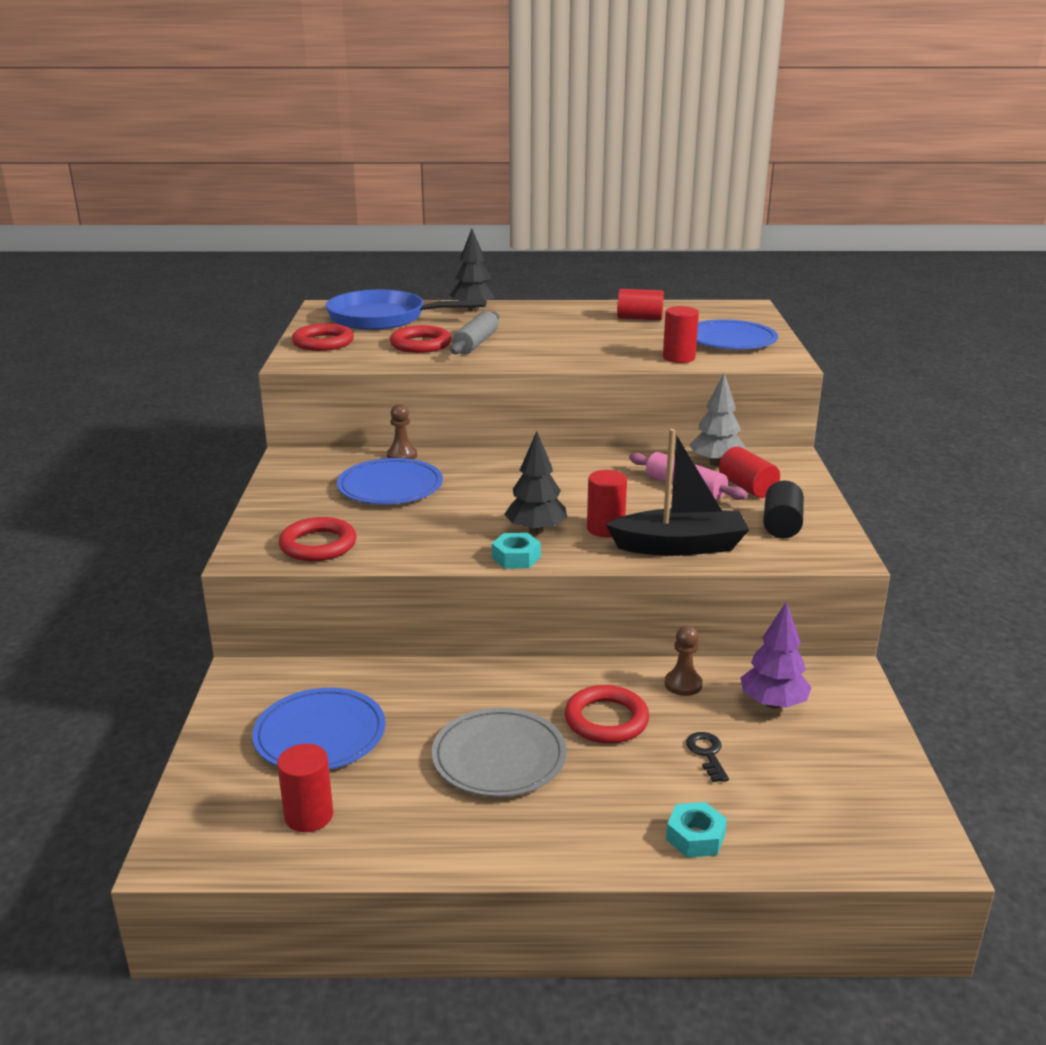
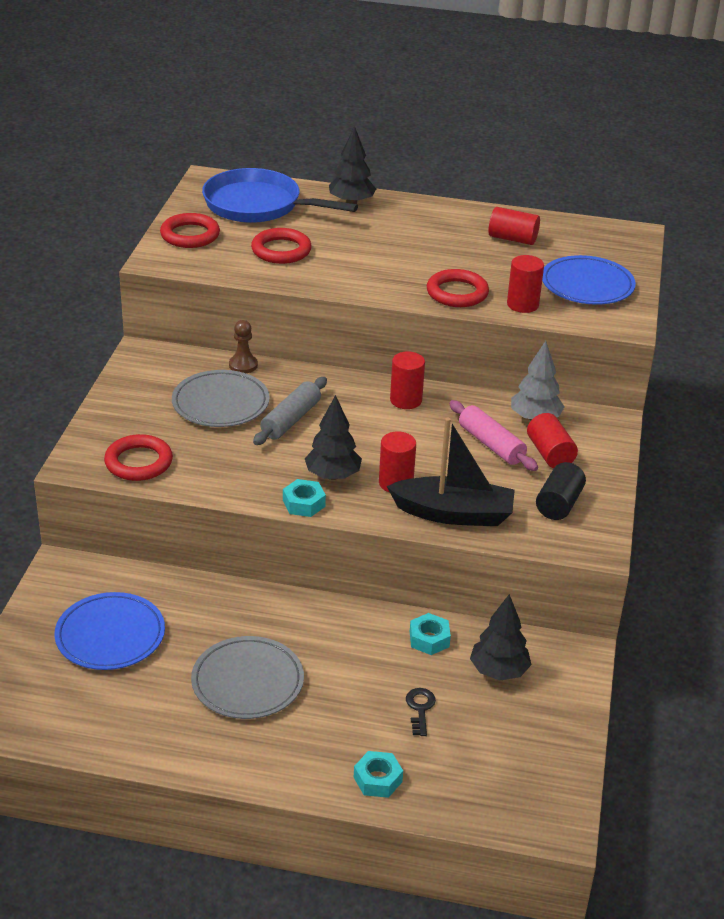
camera: 10 degrees right, 10 degrees up
red cylinder [277,744,333,832] -> red cylinder moved to [390,352,425,409]
blue plate [337,458,443,504] -> grey plate [172,370,270,427]
grey rolling pin [450,311,499,354] -> grey rolling pin moved to [253,377,327,445]
red ring [565,685,649,744] -> red ring moved to [427,269,489,307]
brown pawn [665,626,703,696] -> turquoise nut [410,613,451,655]
purple tree [740,601,812,709] -> black tree [470,594,531,680]

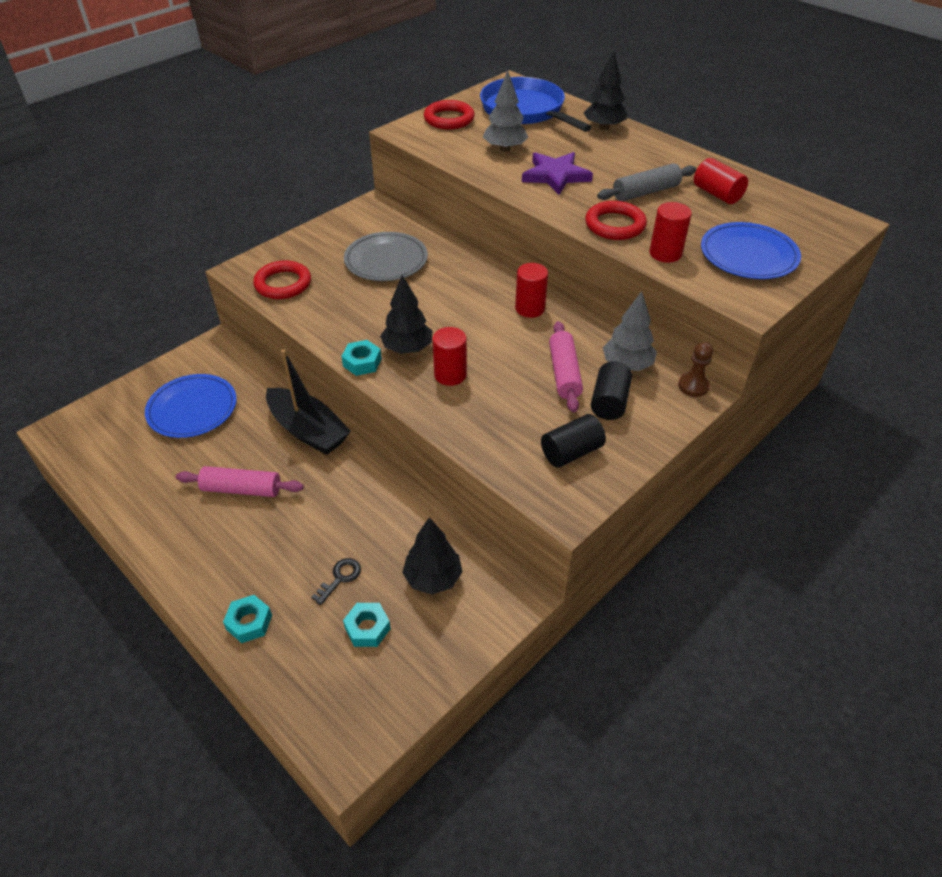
camera: 35 degrees right, 10 degrees up
grey plate [191,636,304,719] -> pink rolling pin [176,466,304,497]
brown pawn [229,320,258,373] -> brown pawn moved to [678,342,713,397]
red ring [251,228,312,264] -> grey tree [483,70,528,152]
grey rolling pin [253,377,327,445] -> grey rolling pin moved to [597,163,696,201]
black boat [387,418,515,526] -> black boat moved to [266,349,351,455]
turquoise nut [410,613,451,655] -> turquoise nut moved to [343,603,391,647]
red cylinder [527,413,578,468] -> black cylinder [591,361,632,420]
none -> purple star [522,152,593,195]

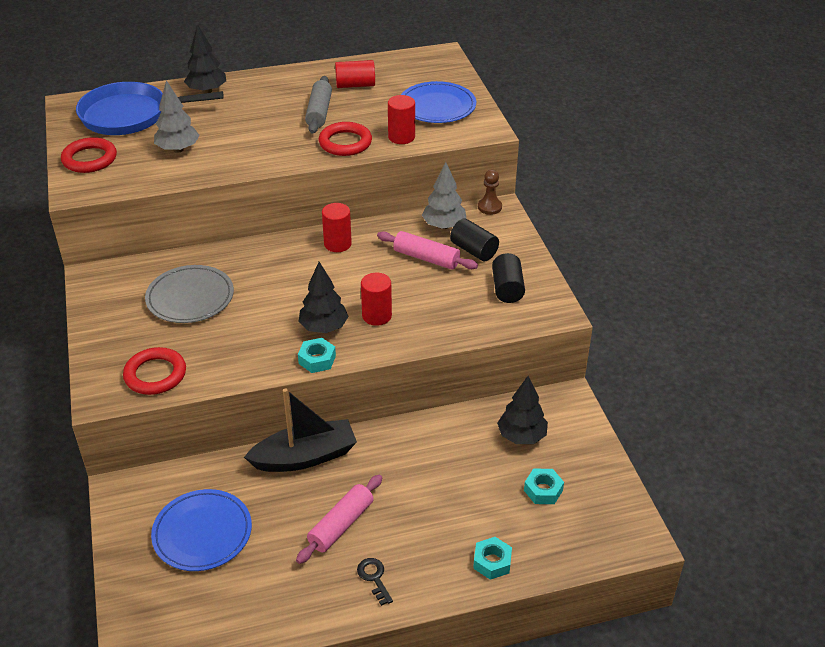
camera: 60 degrees left, 5 degrees down
black key [311,558,361,605] -> black key moved to [357,558,393,606]
purple star [522,152,593,195] -> none

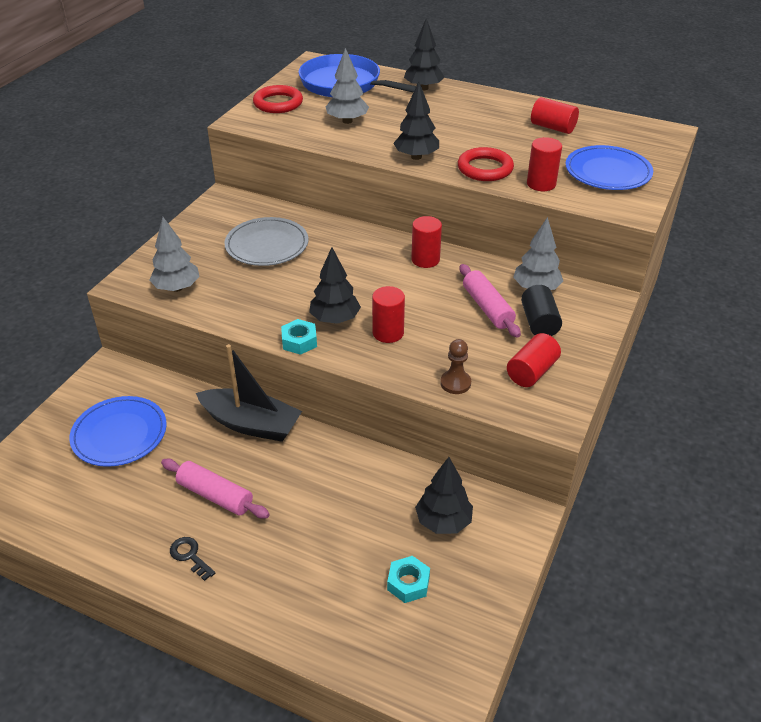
camera: 40 degrees right, 0 degrees up
red ring [123,347,186,395] -> grey tree [150,217,200,292]
pink rolling pin [296,475,382,564] -> pink rolling pin turned 45 degrees clockwise [161,459,270,519]
grey rolling pin [305,76,332,134] -> none
black key [357,558,393,606] -> black key turned 60 degrees counterclockwise [170,537,215,581]
turquoise nut [473,537,512,580] -> none
brown pawn [478,170,502,215] -> brown pawn moved to [440,339,471,394]
black cylinder [492,253,525,303] -> red cylinder [507,333,561,387]
none -> black tree [393,82,439,160]

